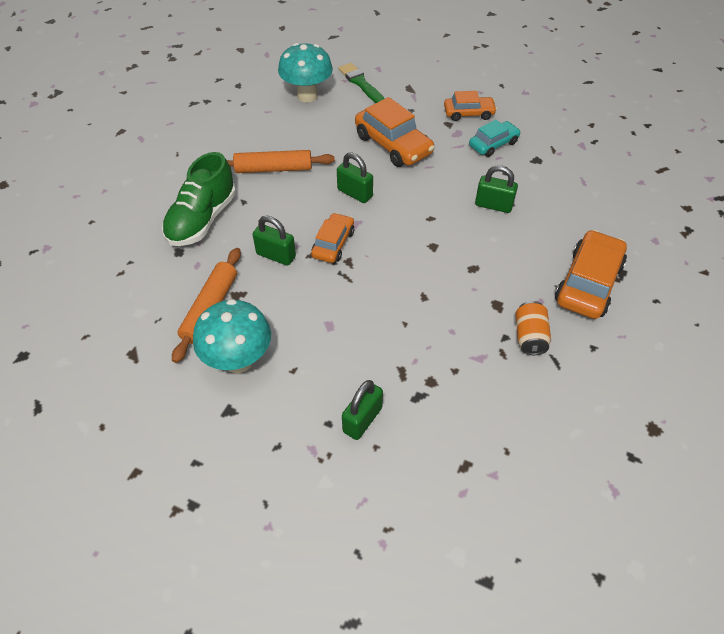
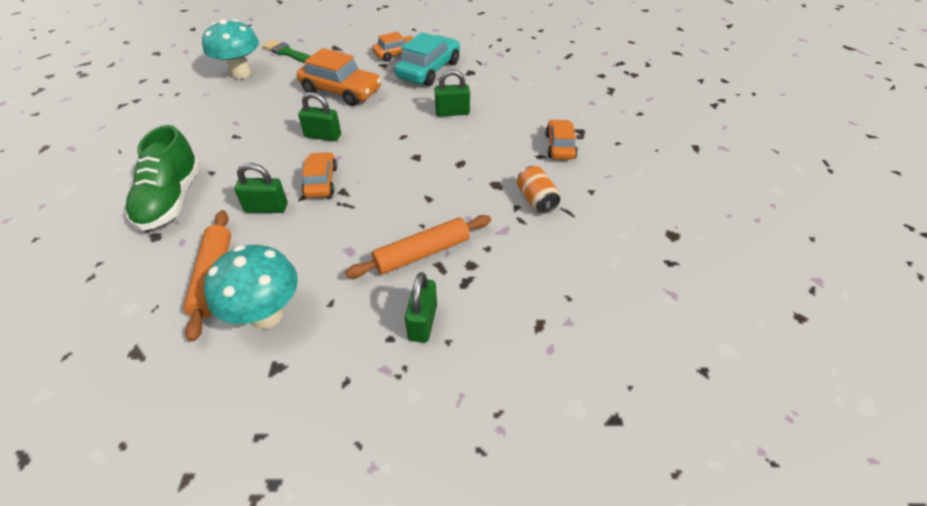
camera: 25 degrees left, 5 degrees down
orange rolling pin [227,150,335,173] -> orange rolling pin moved to [345,215,491,278]
turquoise car [469,120,521,157] -> turquoise car [394,32,460,86], size x1.64
orange car [555,230,627,319] -> orange car [545,120,577,160], size x0.61

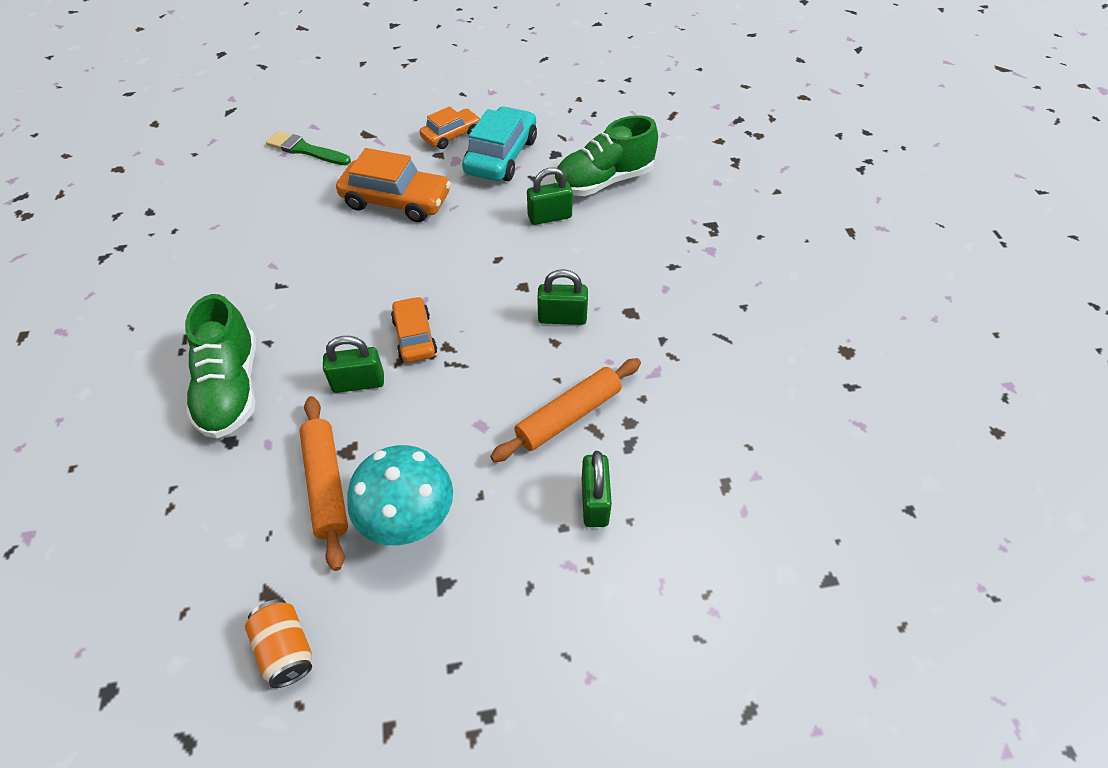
camera: 10 degrees left, 5 degrees up
turquoise mushroom [202,19,259,79] -> none
green padlock [298,92,341,141] -> green padlock moved to [537,269,588,325]
orange can [517,166,560,214] -> orange can moved to [245,599,312,688]
orange car [545,120,577,160] -> none
none -> green shoe [554,115,658,196]

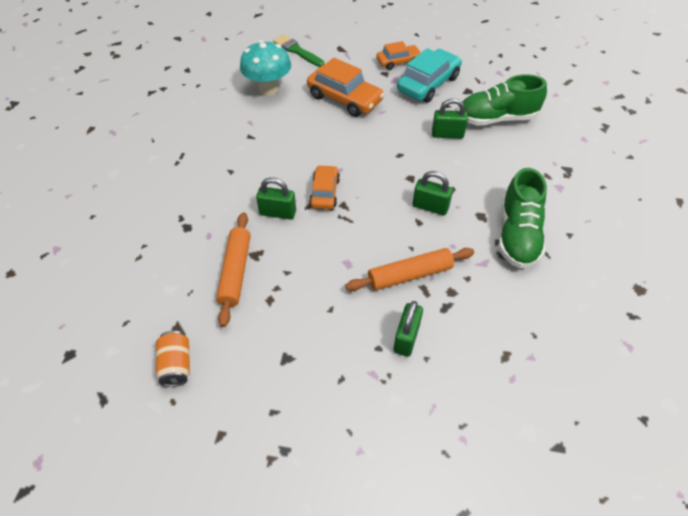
camera: 20 degrees right, 0 degrees up
green shoe [185,294,256,438] -> green shoe moved to [499,168,547,268]
turquoise mushroom [347,445,453,545] -> turquoise mushroom moved to [240,40,291,96]

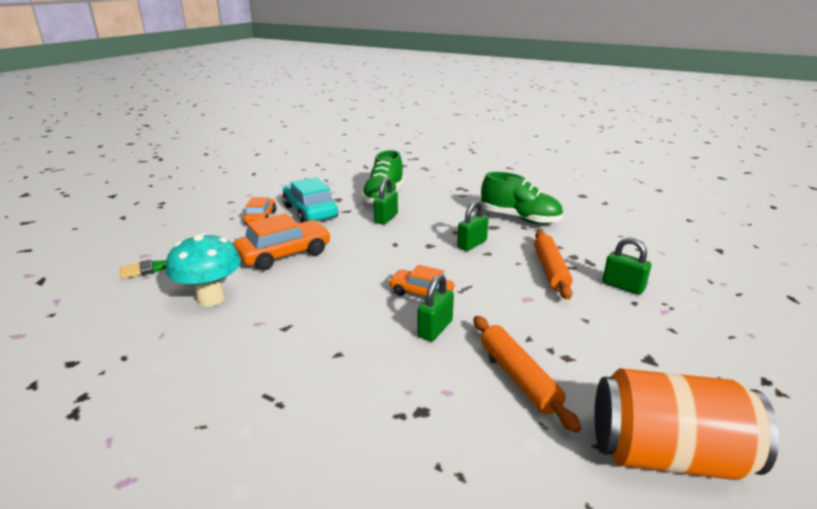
camera: 70 degrees left, 25 degrees down
orange can [156,331,190,387] -> orange can [594,368,779,480], size x2.08
orange rolling pin [216,212,251,327] -> orange rolling pin turned 45 degrees clockwise [473,316,581,433]

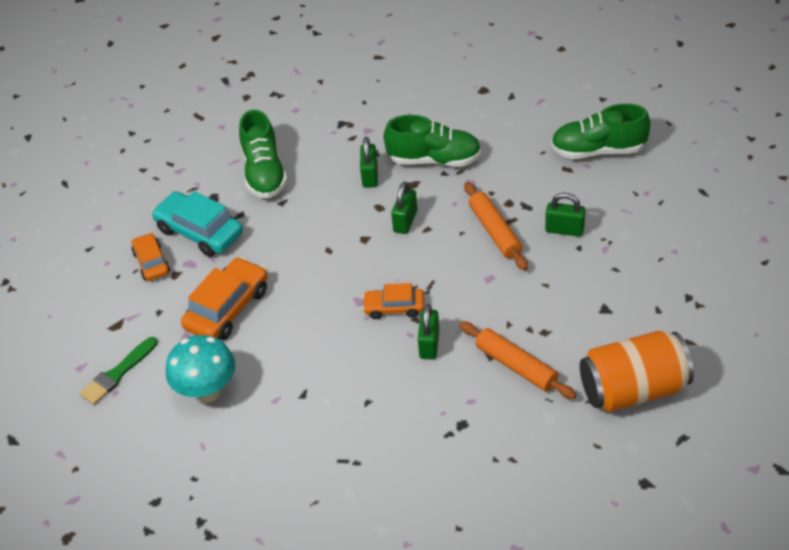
camera: 20 degrees left, 20 degrees up
green padlock [374,178,398,225] -> green padlock moved to [360,137,378,188]
none -> green shoe [551,104,650,159]

